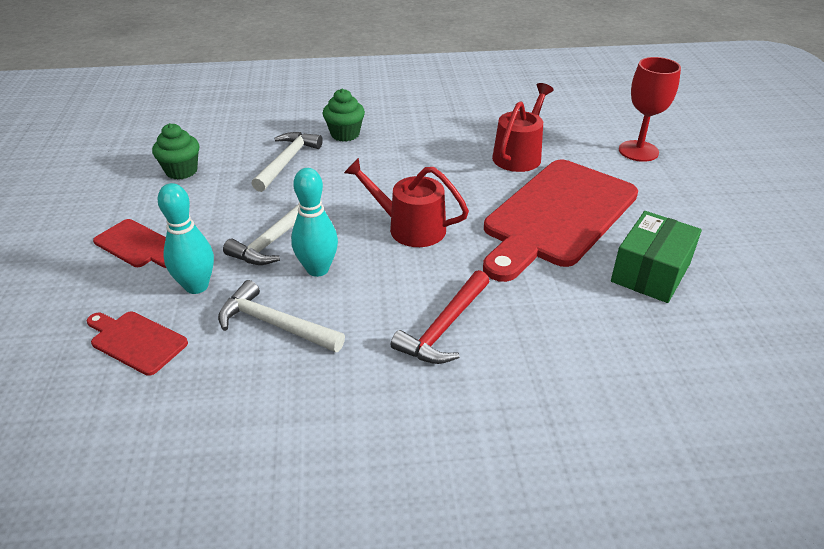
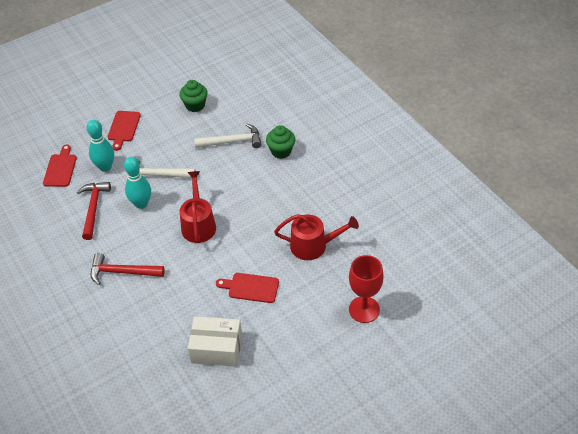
camera: 65 degrees right, 10 degrees up
white hammer [218,280,345,353] -> red hammer [77,182,111,240]
red cutting board [483,160,638,282] -> red cutting board [216,273,279,303], size x0.44
green box [611,211,702,303] -> white box [188,316,242,367]

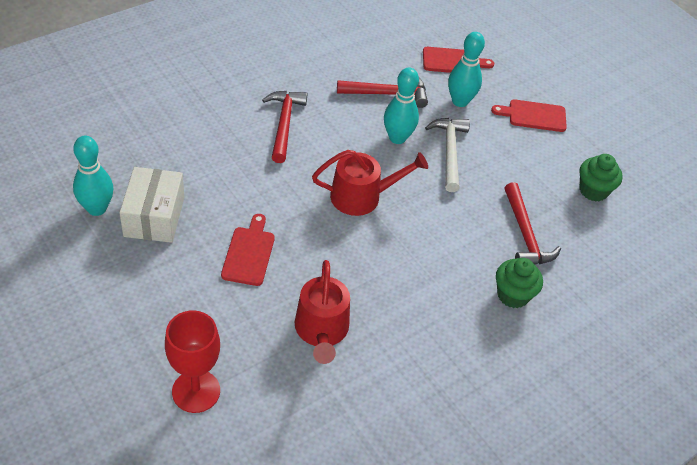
camera: 80 degrees right, 0 degrees up
white hammer [194,124,262,148] -> red hammer [504,182,561,265]
none -> turquoise bowling pin [73,136,113,216]

